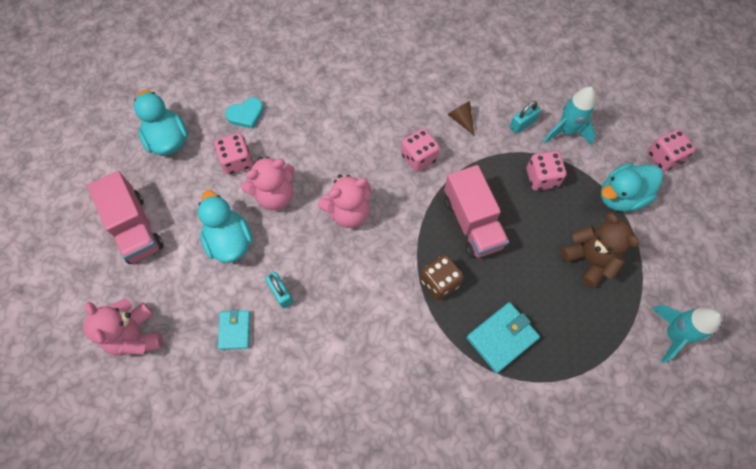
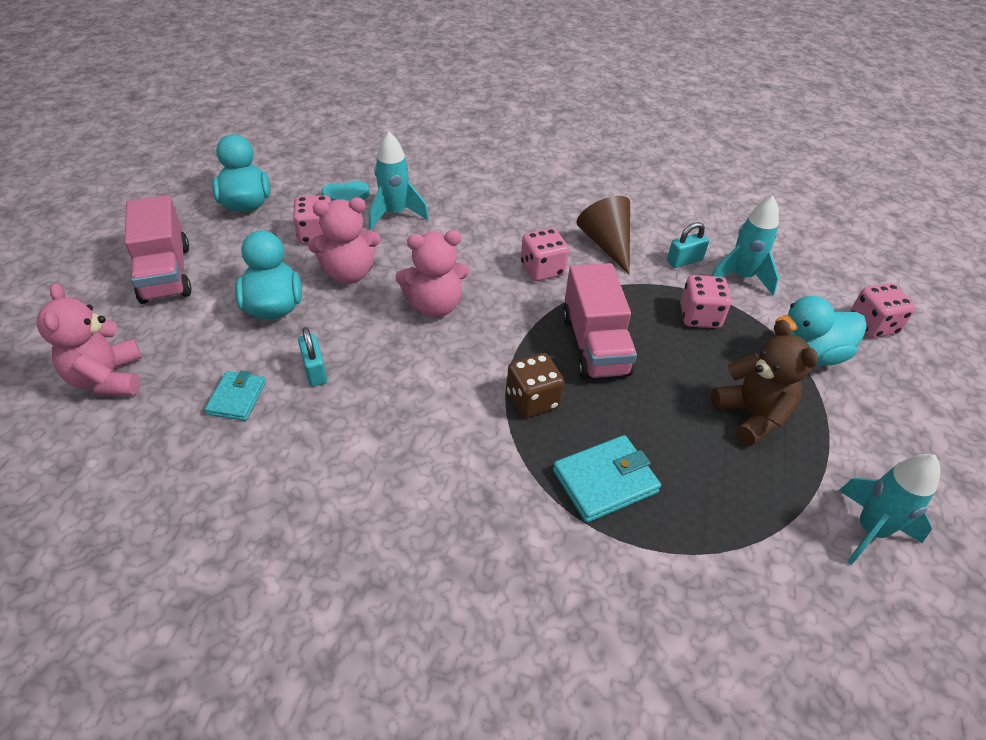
camera: 10 degrees right, 20 degrees down
brown cone [448,101,474,135] -> brown cone [576,196,630,274], size x1.75
none -> turquoise rocket [369,132,429,230]

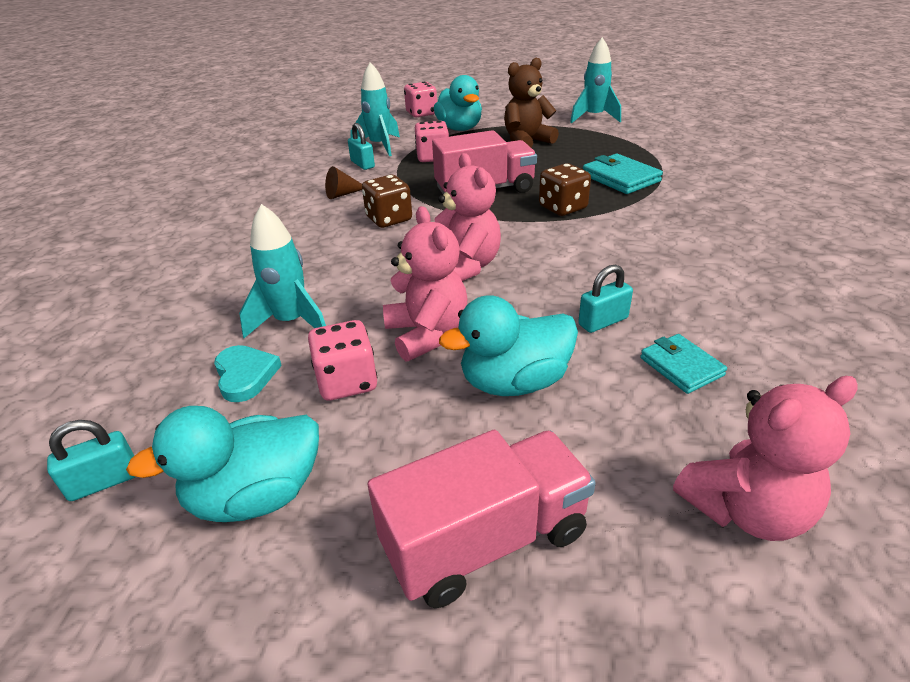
camera: 95 degrees left, 10 degrees down
turquoise wallet [205,371,266,421] -> turquoise wallet turned 60 degrees clockwise [640,334,727,394]
pink dice [521,228,569,281] -> brown dice [362,175,412,228]
brown cone [576,196,630,274] -> brown cone [325,166,362,199], size x0.57
none -> turquoise padlock [47,420,135,501]

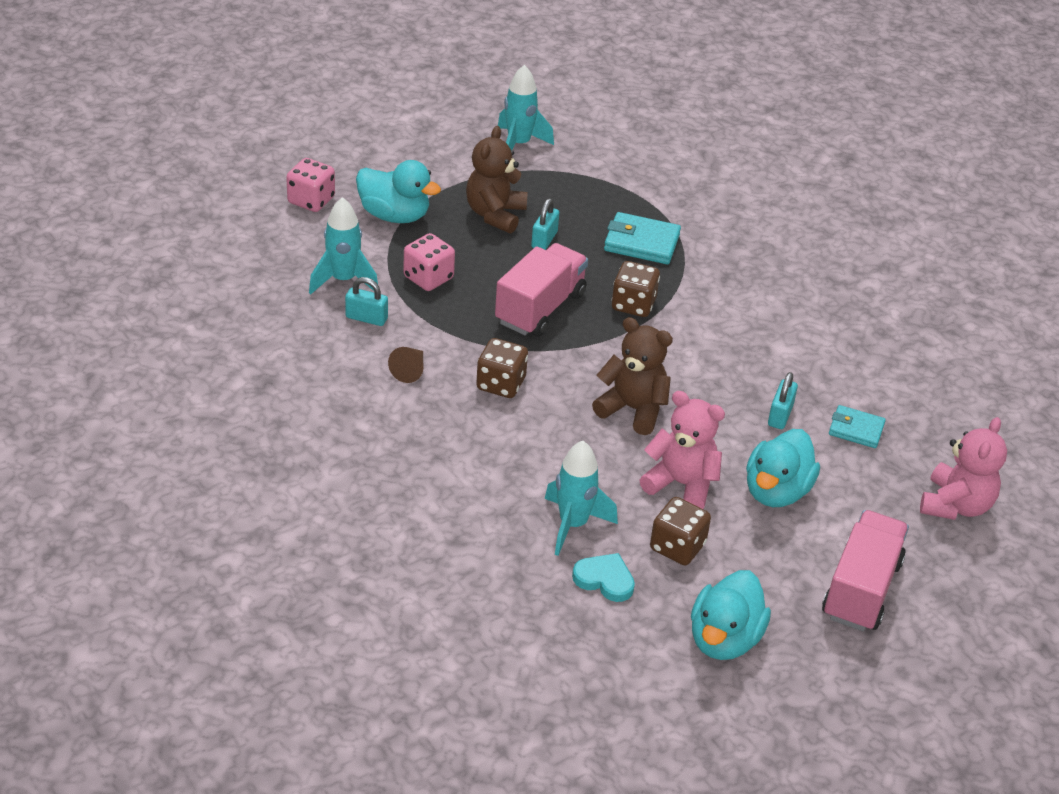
camera: 45 degrees left, 5 degrees up
turquoise padlock [47,420,135,501] -> turquoise padlock moved to [531,199,559,250]
pink dice [308,320,377,401] -> brown dice [650,497,711,565]
pink teddy bear [434,153,501,281] -> brown teddy bear [592,317,673,435]

